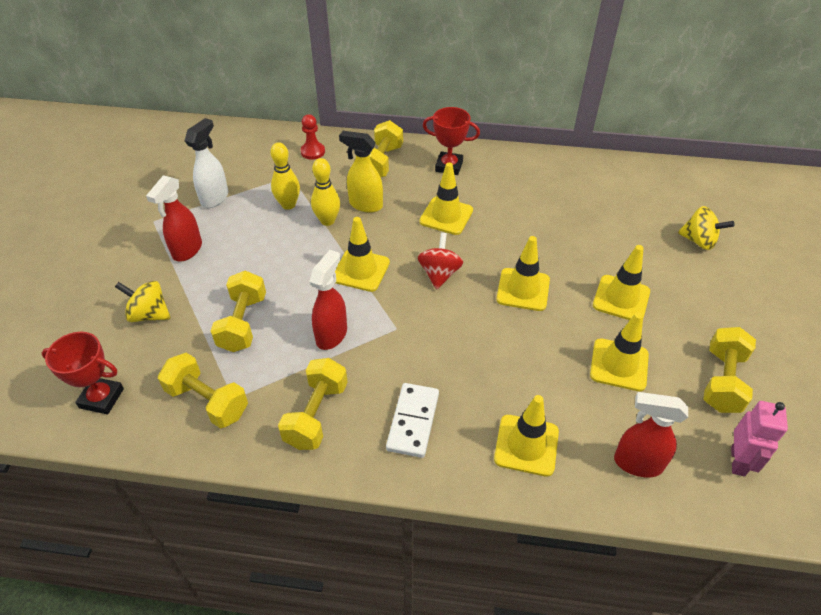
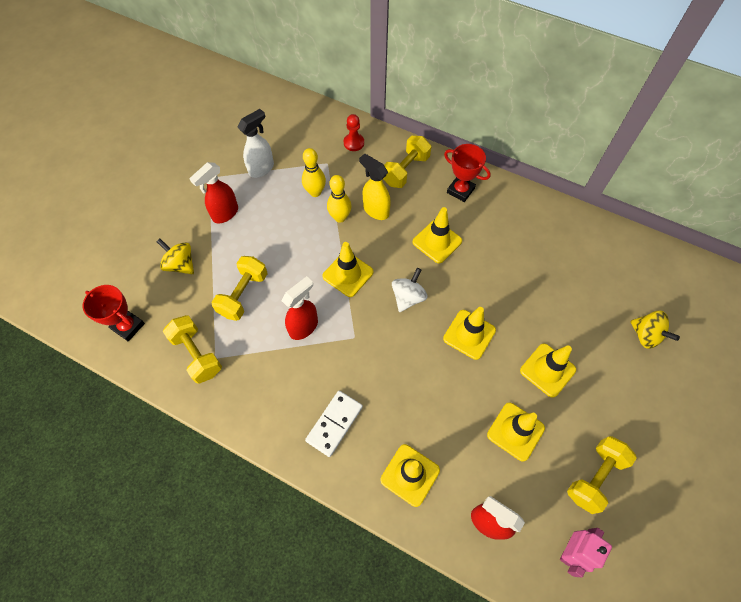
camera: 20 degrees right, 15 degrees up
yellow dumbbell [278,358,348,450] -> none
red spinning top [418,232,463,290] -> white spinning top [392,268,428,312]

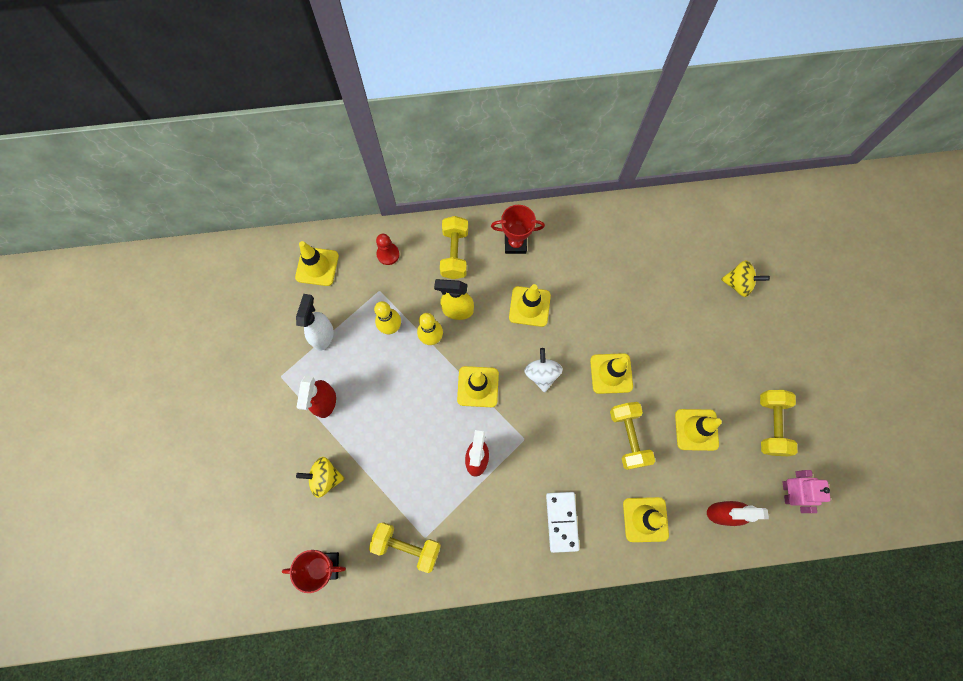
camera: 35 degrees left, 10 degrees up
yellow dumbbell [211,256,268,321] -> yellow dumbbell moved to [610,402,655,470]
yellow traffic cone [520,343,576,398] -> yellow traffic cone moved to [295,241,339,286]

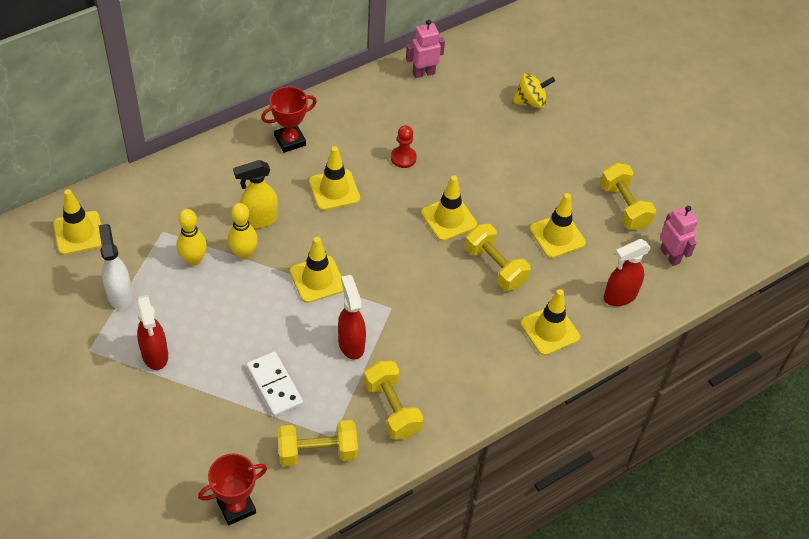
camera: 30 degrees left, 20 degrees down
yellow spinning top [296,457,345,498] -> none
red pawn [376,234,400,265] -> red pawn moved to [391,125,417,168]
yellow dumbbell [440,216,468,279] -> yellow dumbbell moved to [364,361,423,440]
white spinning top [524,348,563,392] -> none
white domino [546,492,579,553] -> white domino moved to [246,351,303,417]
none -> pink robot [406,20,445,78]

